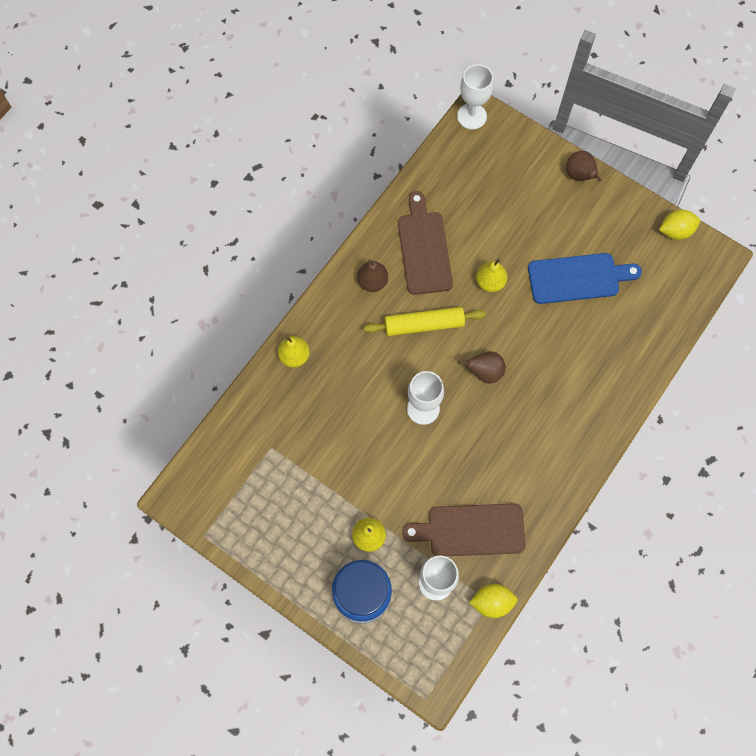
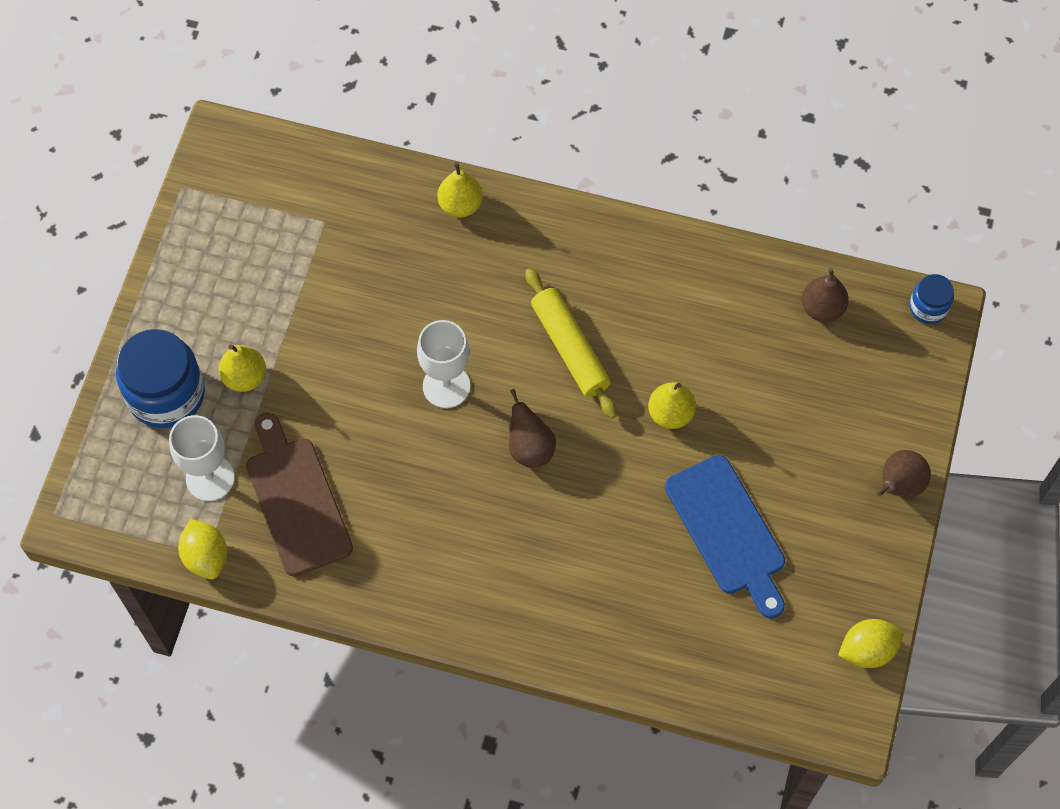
camera: 70 degrees right, 5 degrees down
brown pear [357,259,388,292] -> brown pear moved to [802,268,849,322]
brown cutting board [398,191,453,295] -> none
white goblet [457,64,494,130] -> blue jar [910,274,954,324]
yellow lemon [659,210,700,240] -> yellow lemon turned 75 degrees counterclockwise [838,619,903,668]

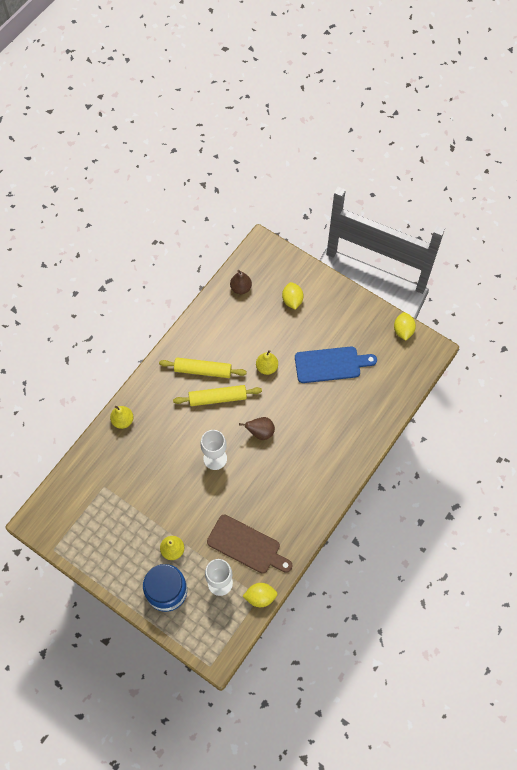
camera: 70 degrees left, 0 degrees up
brown cutting board [246,413,353,577] -> brown cutting board turned 150 degrees counterclockwise [207,514,292,574]
brown pear [877,450,931,497] -> none
blue jar [910,274,954,324] -> none
none -> yellow rolling pin [159,358,247,378]
none -> yellow lemon [282,282,303,310]

